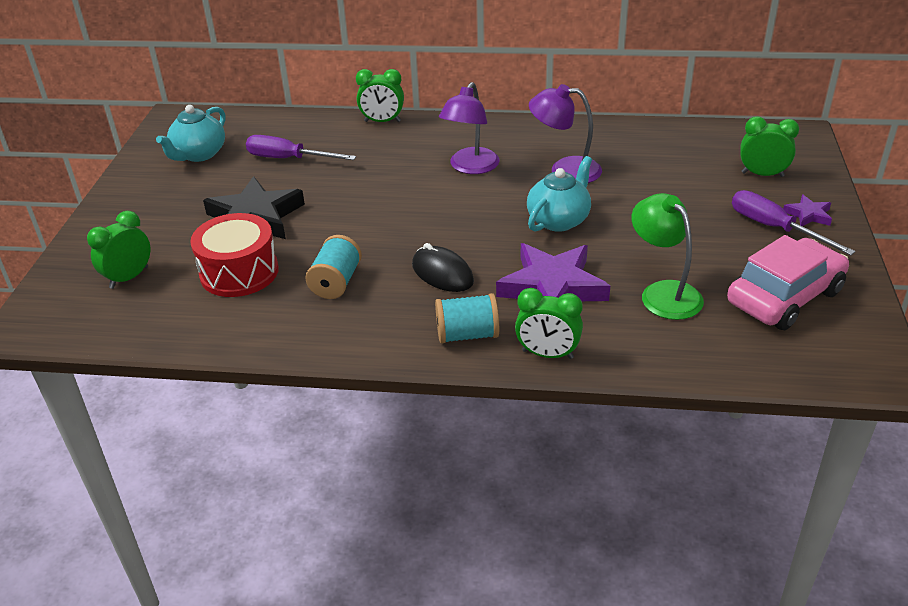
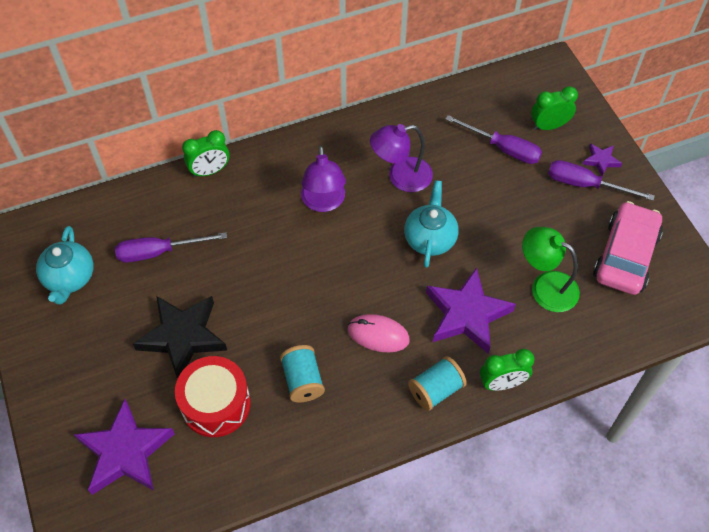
camera: 30 degrees left, 20 degrees up
green clock [87,211,150,289] -> purple star [74,399,175,495]
black mouse [412,243,474,292] -> pink mouse [348,314,410,352]
none -> purple screwdriver [445,115,542,164]

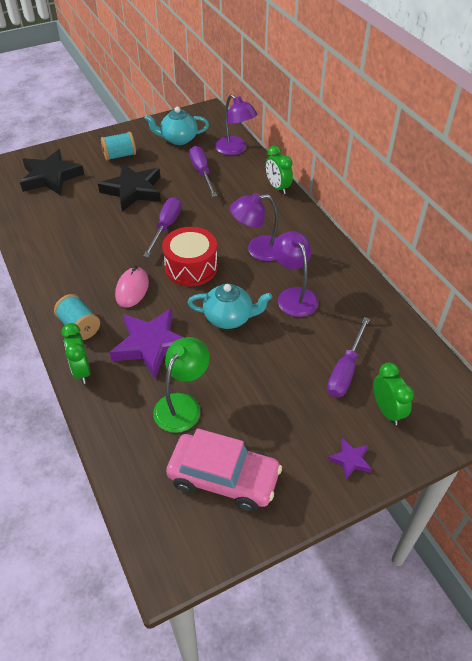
camera: 85 degrees right, 10 degrees down
purple star [74,399,175,495] -> black star [20,149,84,196]
red drum [175,356,251,437] -> red drum moved to [162,227,218,286]
turquoise spool [280,345,325,402] -> turquoise spool moved to [101,132,136,161]
purple screwdriver [548,160,655,201] -> purple screwdriver moved to [143,197,182,257]
none -> purple lamp [215,94,258,155]

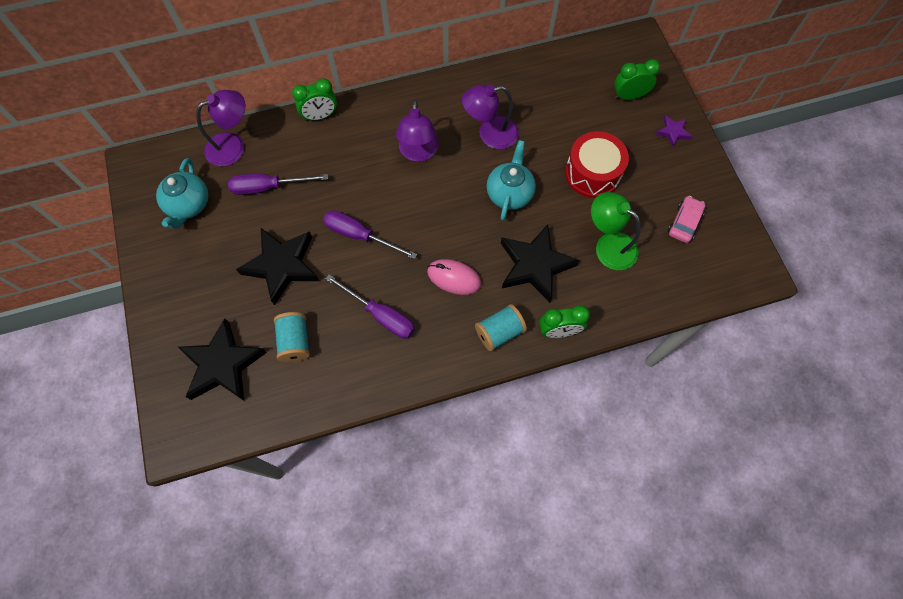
camera: 80 degrees left, 20 degrees up
turquoise spool [101,132,136,161] -> turquoise spool moved to [274,312,310,362]
purple star [109,308,184,379] -> black star [501,224,580,303]
red drum [162,227,218,286] -> red drum moved to [565,131,629,198]
pink car [166,428,282,512] -> pink car [667,196,705,243], size x0.55
purple screwdriver [327,317,370,398] -> purple screwdriver moved to [325,274,415,339]

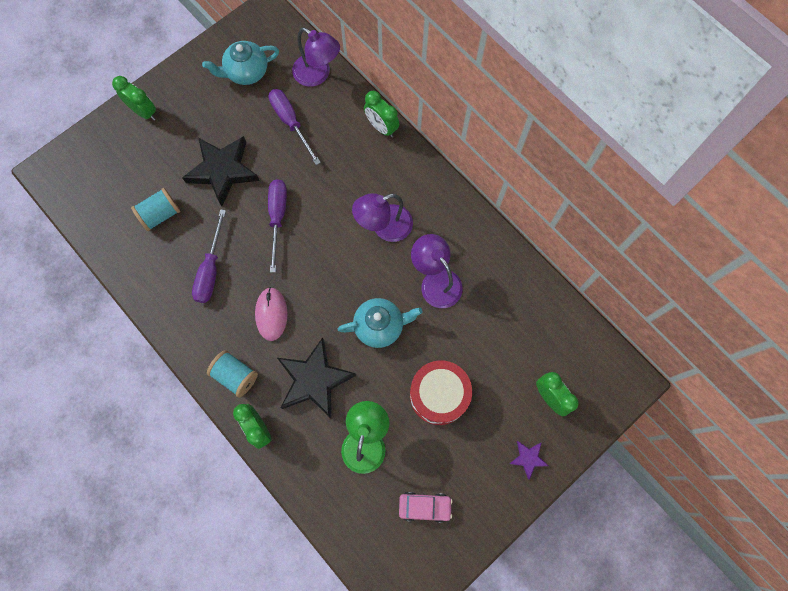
camera: 65 degrees right, 5 degrees up
black star [178,318,267,401] -> none
none -> green clock [112,76,156,121]

